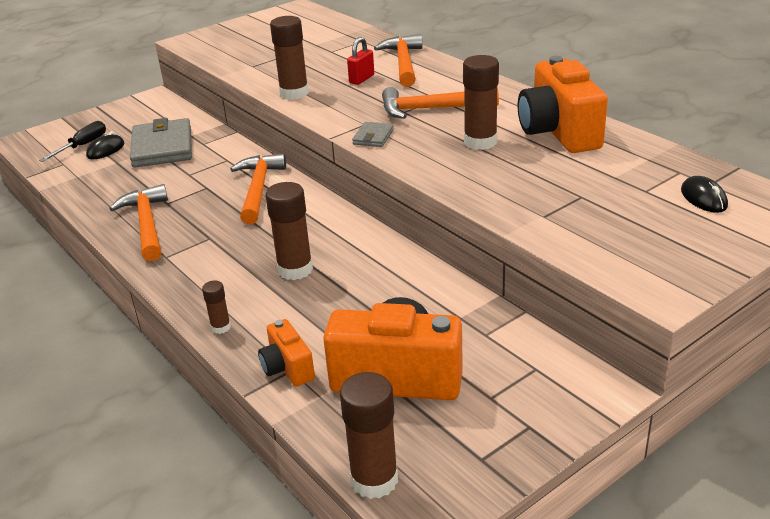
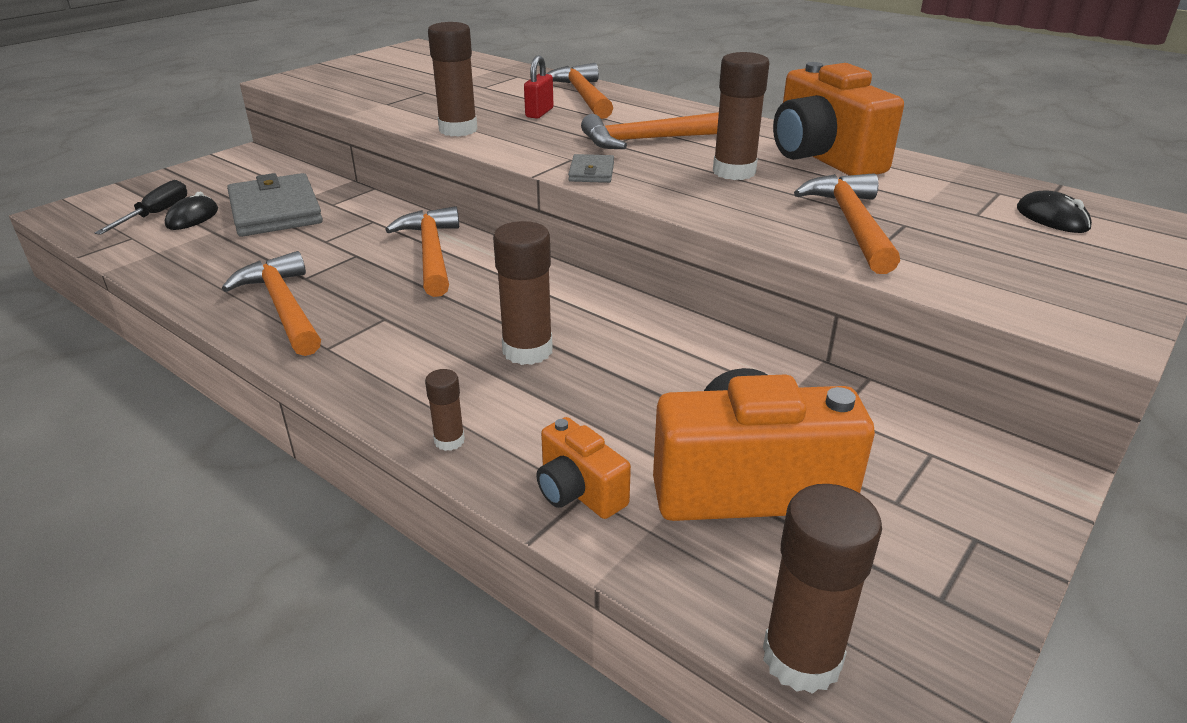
camera: 15 degrees left, 0 degrees up
none -> orange hammer [794,173,900,274]

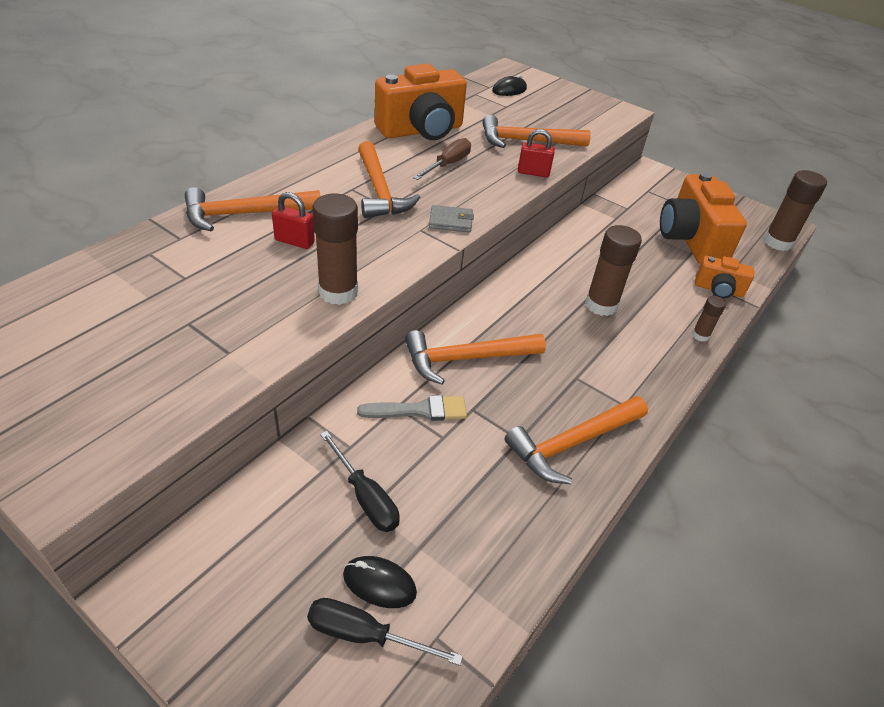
camera: 95 degrees left, 10 degrees up
grey wallet [227,173,323,237] -> black screwdriver [320,431,400,532]
orange camera [536,417,631,519] -> orange camera turned 60 degrees clockwise [695,256,754,299]
brown glue stick [713,52,769,180] -> brown screwdriver [413,138,471,180]
none -> grey brush [357,395,467,421]
none -> red padlock [518,129,555,177]

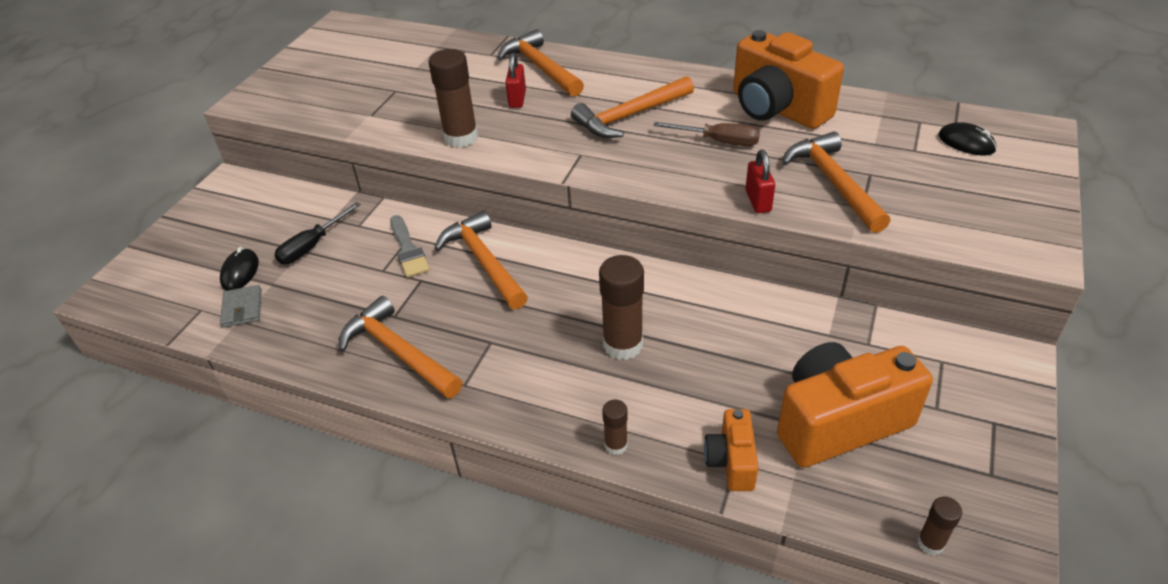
camera: 80 degrees right, 0 degrees up
black screwdriver [307,598,463,666] -> none
grey wallet [429,205,474,232] -> grey wallet moved to [220,285,262,327]
brown glue stick [764,170,827,251] -> brown glue stick [917,496,962,555], size x0.52

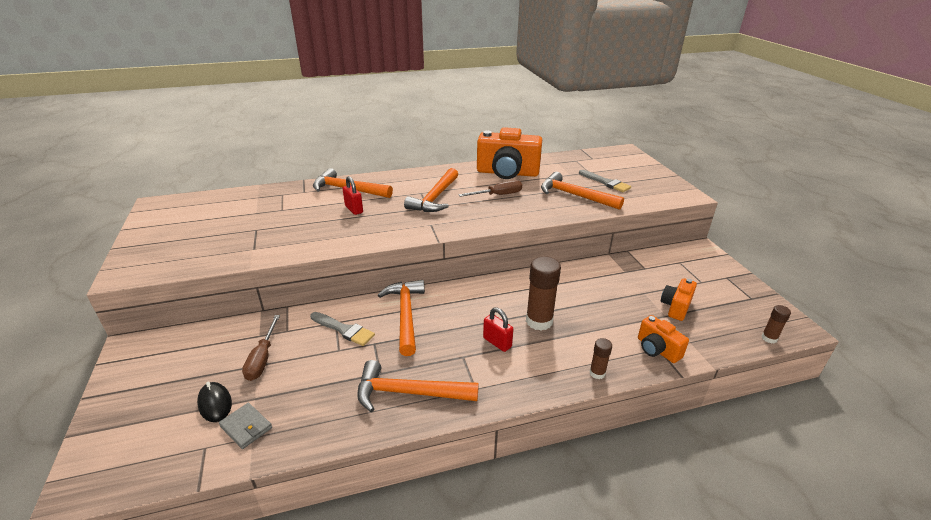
camera: 40 degrees left, 10 degrees down
black screwdriver [274,202,361,264] -> brown screwdriver [242,315,280,381]
brown glue stick [428,49,478,148] -> none
orange hammer [434,211,528,310] -> orange hammer turned 60 degrees clockwise [378,280,425,356]
red padlock [745,150,775,213] -> red padlock moved to [483,307,513,352]
orange camera [777,342,933,468] -> orange camera [661,278,697,321], size x0.51
black mouse [938,122,997,155] -> none
none -> grey brush [579,170,631,192]

